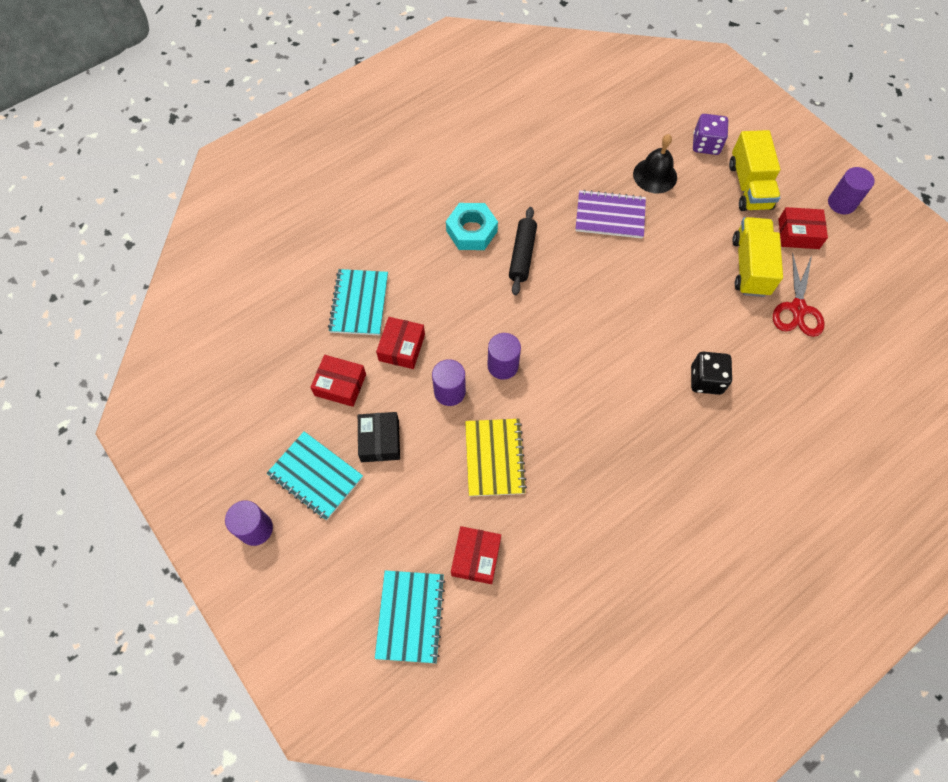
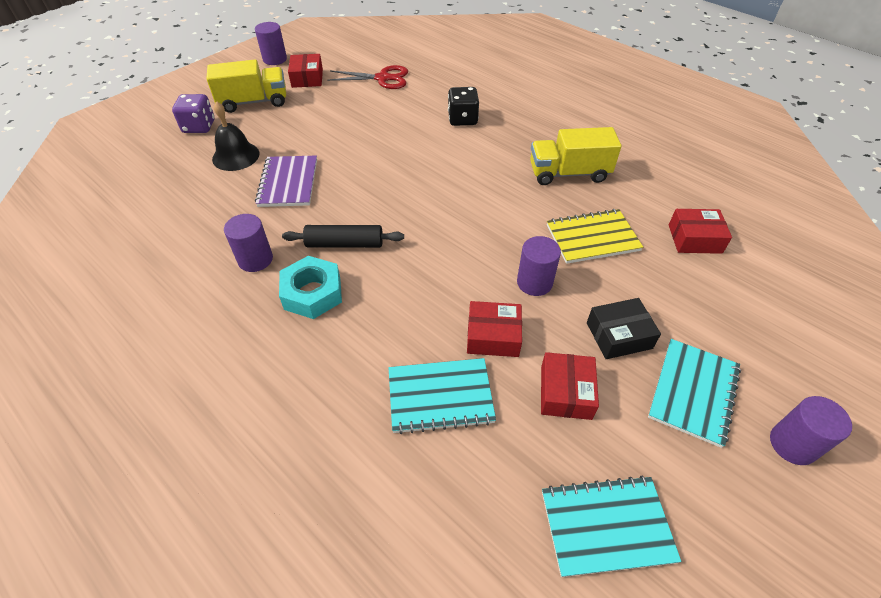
camera: 100 degrees left, 15 degrees down
turquoise notebook [375,570,445,663] -> turquoise notebook moved to [542,476,681,577]
purple cylinder [487,333,521,380] -> purple cylinder moved to [224,214,273,272]
yellow truck [732,217,783,297] -> yellow truck moved to [530,127,622,185]

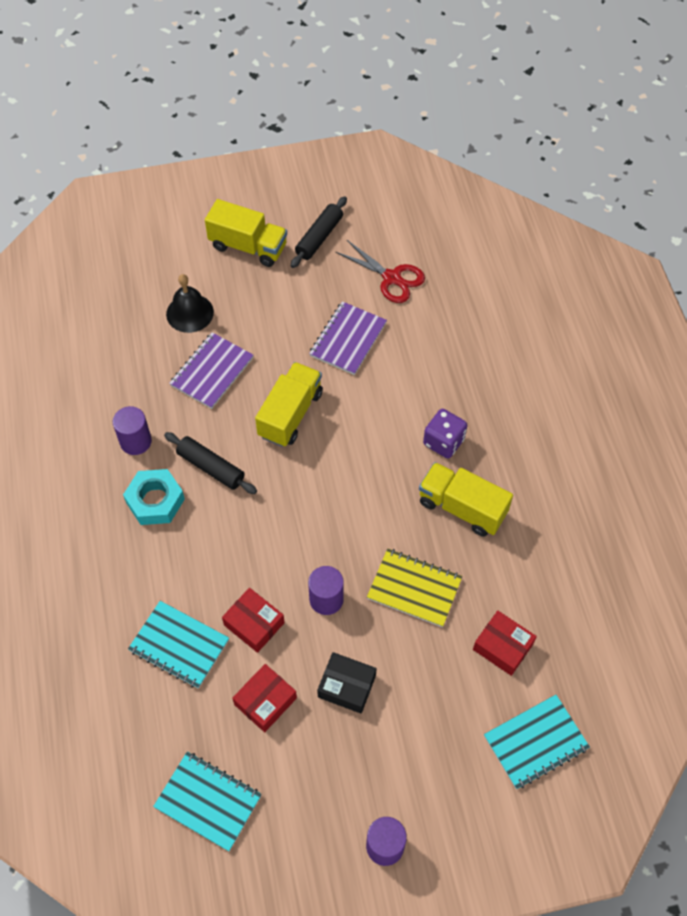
camera: 35 degrees right, 10 degrees up
purple dice [172,94,215,133] -> purple dice moved to [423,409,467,458]
purple cylinder [255,22,287,65] -> none
red box [288,54,323,88] -> black rolling pin [291,196,347,268]
black dice [448,87,479,126] -> none
turquoise notebook [648,339,741,448] -> turquoise notebook moved to [484,695,590,789]
none -> yellow truck [255,362,323,447]
none -> purple notebook [309,301,387,375]

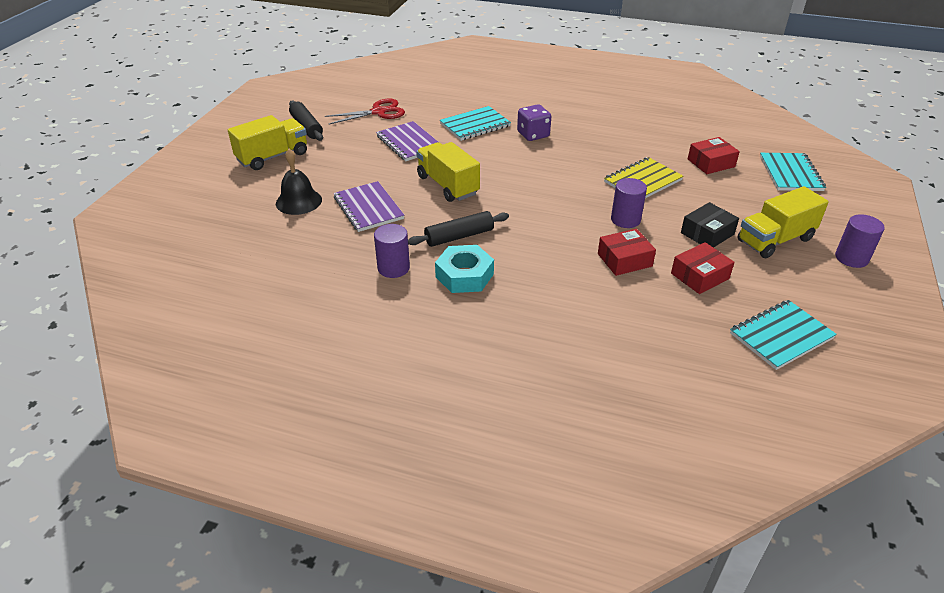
camera: 60 degrees left, 20 degrees down
turquoise notebook [128,601,229,689] -> turquoise notebook moved to [440,106,511,141]
red box [233,664,297,732] -> red box turned 75 degrees clockwise [671,242,735,294]
yellow truck [419,462,513,537] -> yellow truck moved to [737,186,829,258]

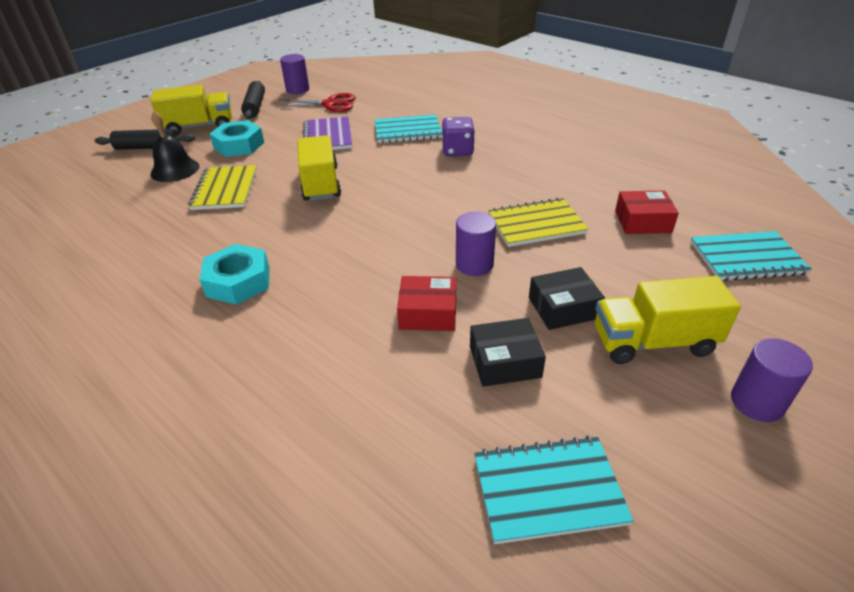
camera: 25 degrees right, 0 degrees up
purple notebook [334,181,404,232] -> yellow notebook [188,165,257,210]
purple cylinder [374,224,410,278] -> purple cylinder moved to [280,54,309,94]
black rolling pin [408,211,509,247] -> black rolling pin moved to [95,129,195,150]
red box [671,242,735,294] -> black box [470,318,546,387]
turquoise notebook [760,153,826,191] -> turquoise notebook turned 60 degrees clockwise [691,231,812,281]
none -> turquoise nut [209,120,264,157]

